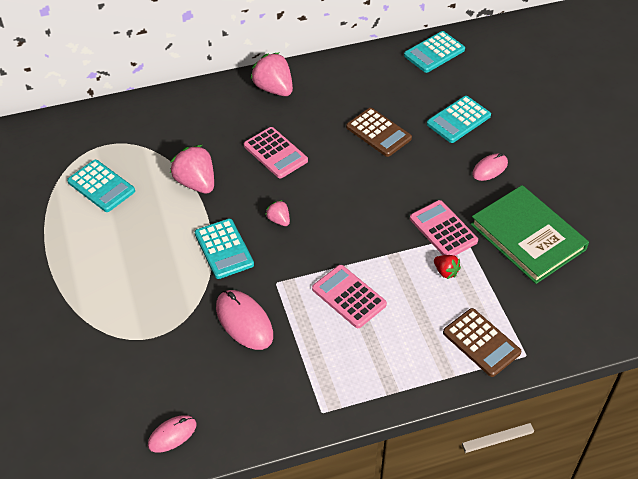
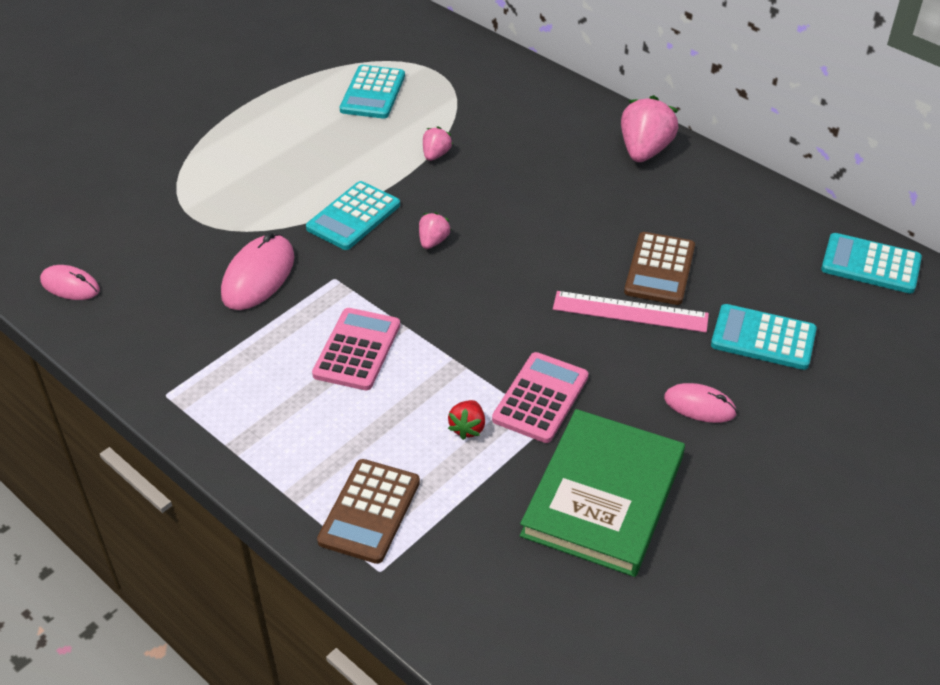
camera: 60 degrees right, 5 degrees down
pink strawberry [170,145,214,193] -> pink strawberry [423,126,453,161], size x0.52
pink calculator [244,127,308,178] -> none
none -> pink ruler [553,291,709,332]

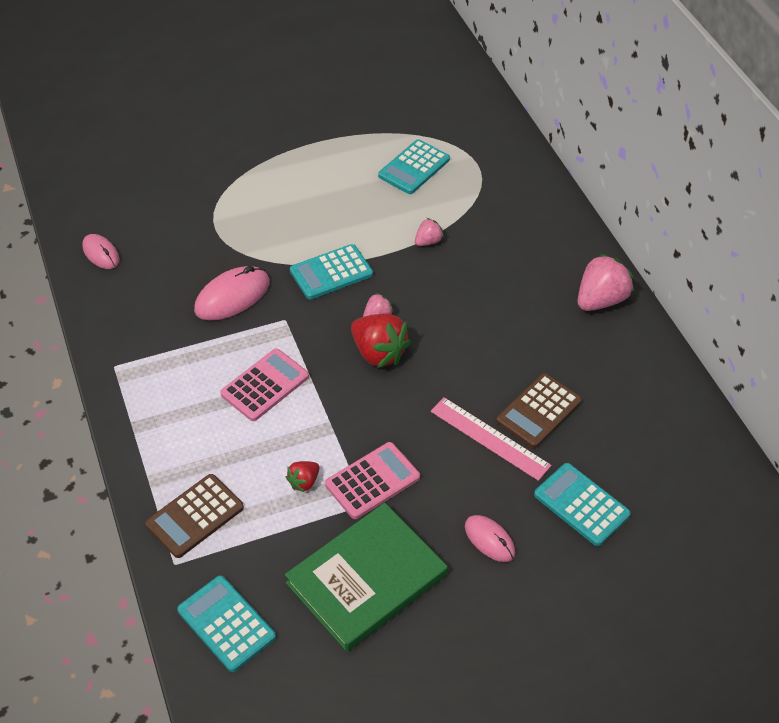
camera: 25 degrees right, 5 degrees up
turquoise calculator [821,233,922,294] -> turquoise calculator moved to [177,575,276,672]
none -> red strawberry [351,314,411,368]

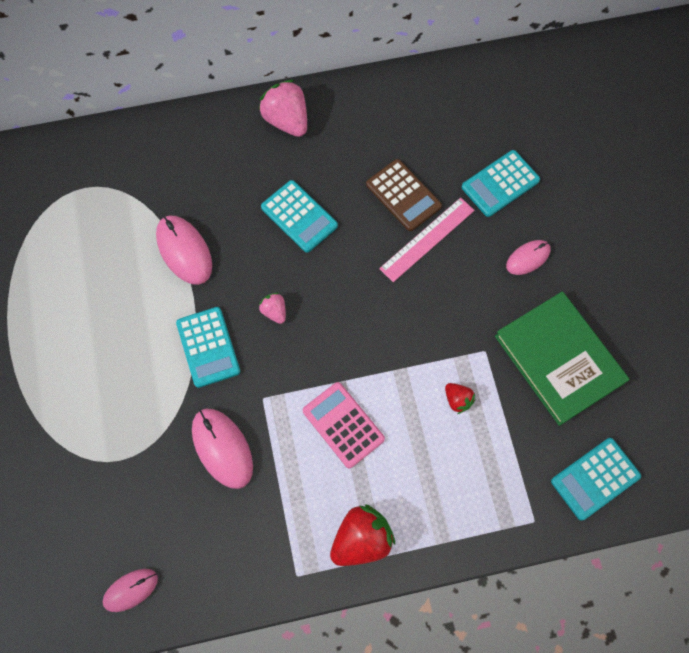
camera: 80 degrees left, 20 degrees up
brown calculator [145,474,244,558] -> none
pink calculator [325,442,420,519] -> none
red strawberry [351,314,411,368] -> red strawberry moved to [330,504,395,566]
turquoise calculator [378,139,450,194] -> turquoise calculator moved to [261,180,338,252]
pink strawberry [415,218,444,246] -> pink mouse [156,215,212,285]

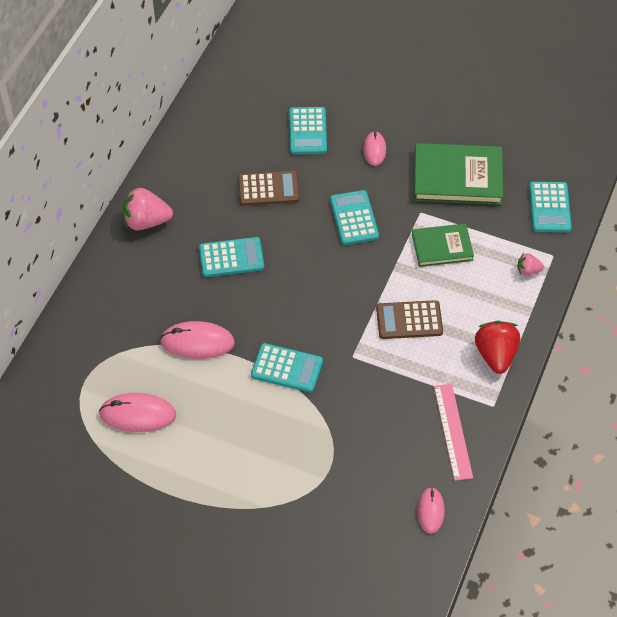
camera: 55 degrees left, 15 degrees down
pink mouse [192,409,253,489] -> pink mouse moved to [99,393,176,432]
pink strawberry [259,293,286,324] -> pink strawberry moved to [517,253,544,276]
pink calculator [303,382,385,468] -> brown calculator [376,300,443,339]
pink ruler [379,198,475,282] -> pink ruler moved to [434,384,473,481]
red strawberry [445,383,475,414] -> green book [412,224,474,267]
none -> turquoise calculator [330,190,379,245]

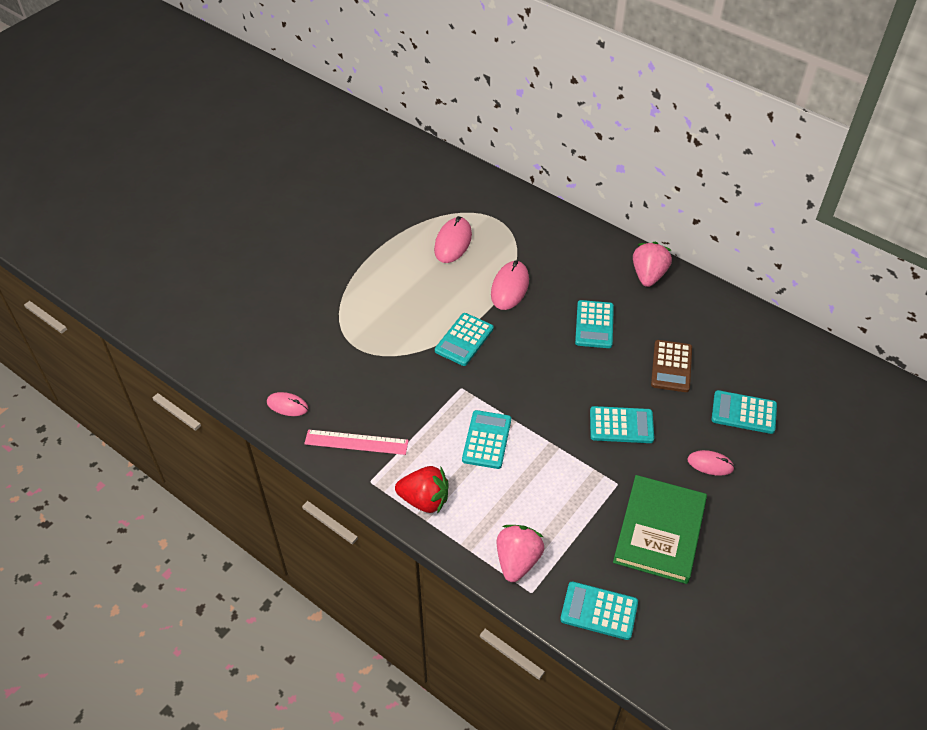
camera: 105 degrees right, 5 degrees down
brown calculator [376,300,443,339] -> turquoise calculator [462,410,511,469]
green book [412,224,474,267] -> none
pink strawberry [517,253,544,276] -> pink strawberry [497,525,544,582], size x1.91

